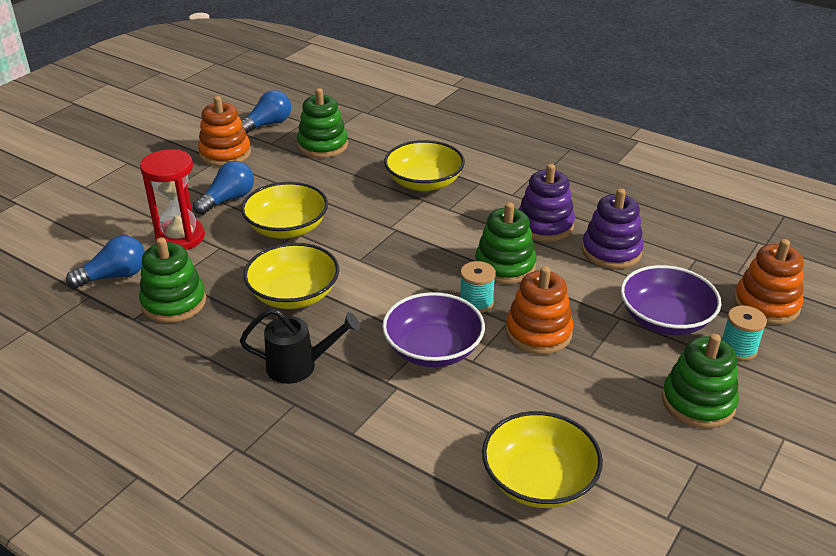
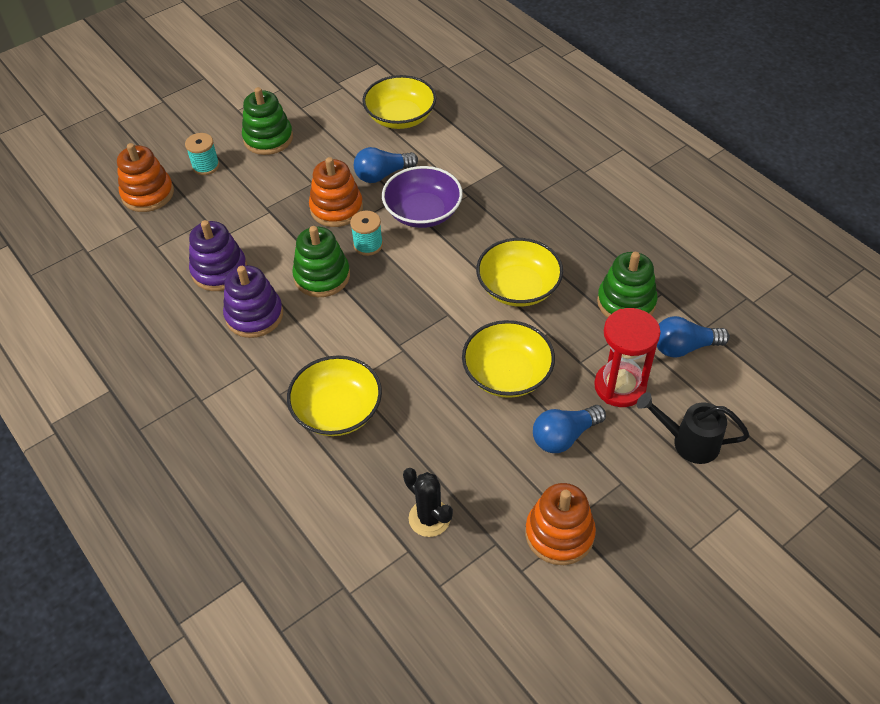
camera: 160 degrees left, 15 degrees up
black watering can [240,308,360,384] -> black watering can moved to [637,392,749,464]
blue light bulb [241,90,291,133] -> blue light bulb moved to [354,147,418,183]
green stacking toy [297,88,348,158] -> black cactus [403,468,453,537]
purple bowl [620,265,721,335] -> none

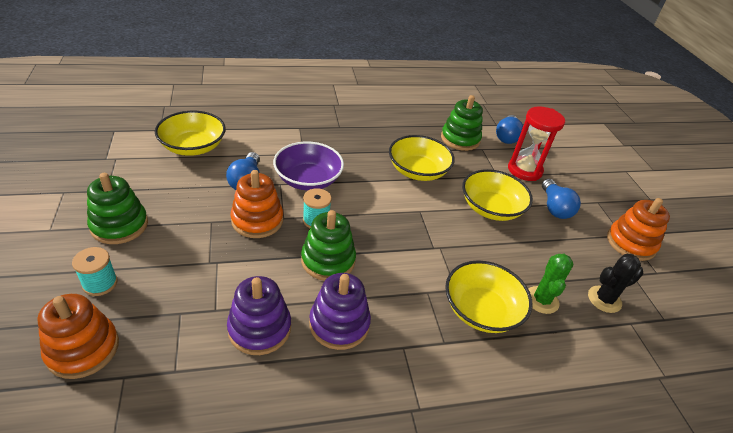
camera: 70 degrees left, 10 degrees down
black watering can [637,392,749,464] -> none
none -> green cactus [529,254,573,314]

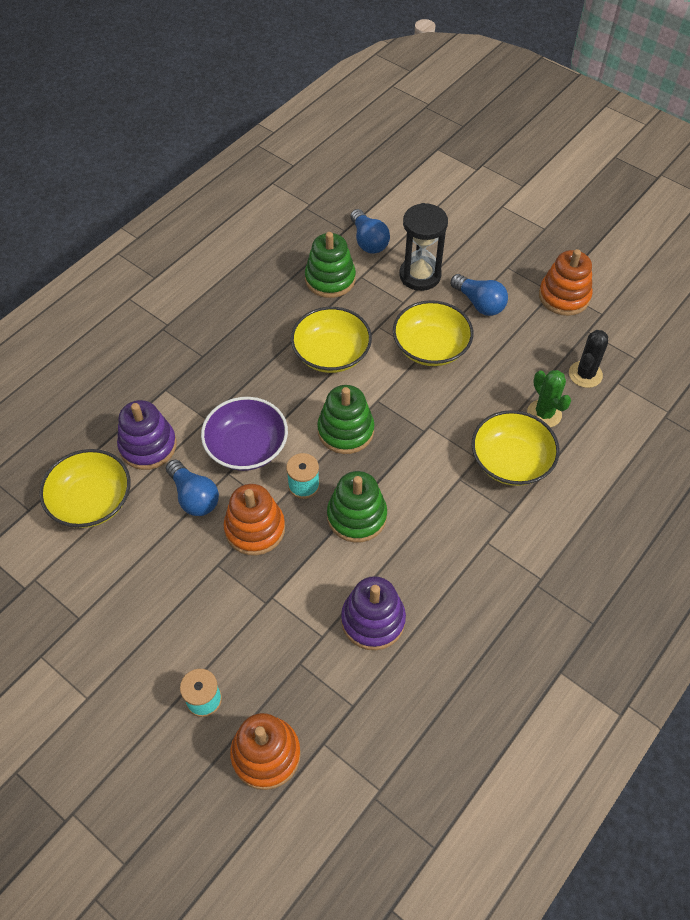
camera: 35 degrees left, 15 degrees up
green stacking toy [87,173,148,244] -> green stacking toy moved to [317,385,374,454]
purple stacking toy [309,273,371,350] -> purple stacking toy moved to [117,400,177,470]
red hourglass [508,106,565,181] -> black hourglass [399,203,448,291]

